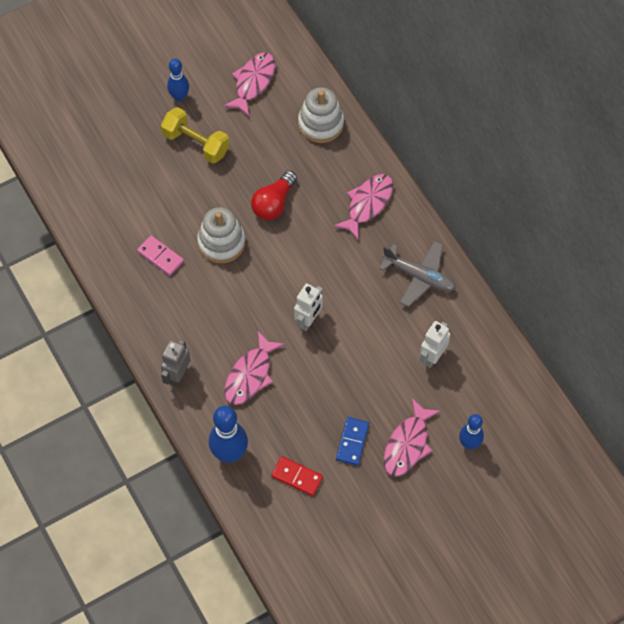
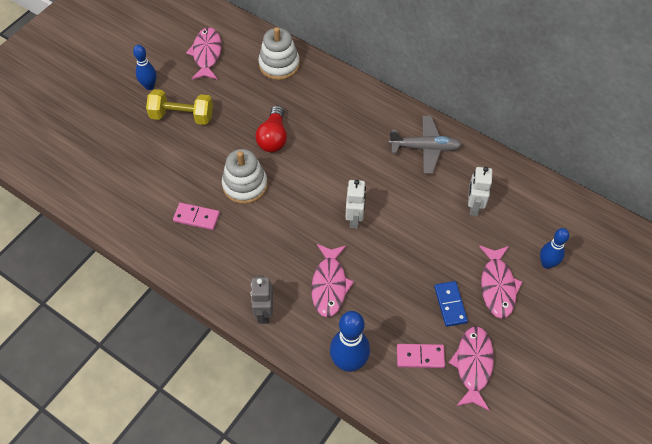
camera: 25 degrees left, 5 degrees down
red domino [271,456,323,496] -> pink domino [397,344,445,368]
pink fish [333,174,393,241] -> pink fish moved to [448,326,494,411]

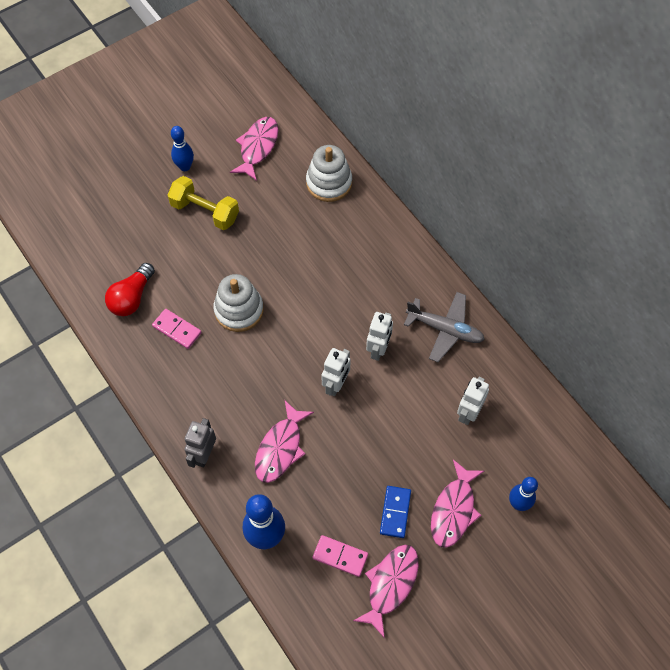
camera: 20 degrees right, 5 degrees up
red light bulb [256,106,287,152] -> red light bulb moved to [105,263,155,316]
none -> white robot [366,312,393,361]

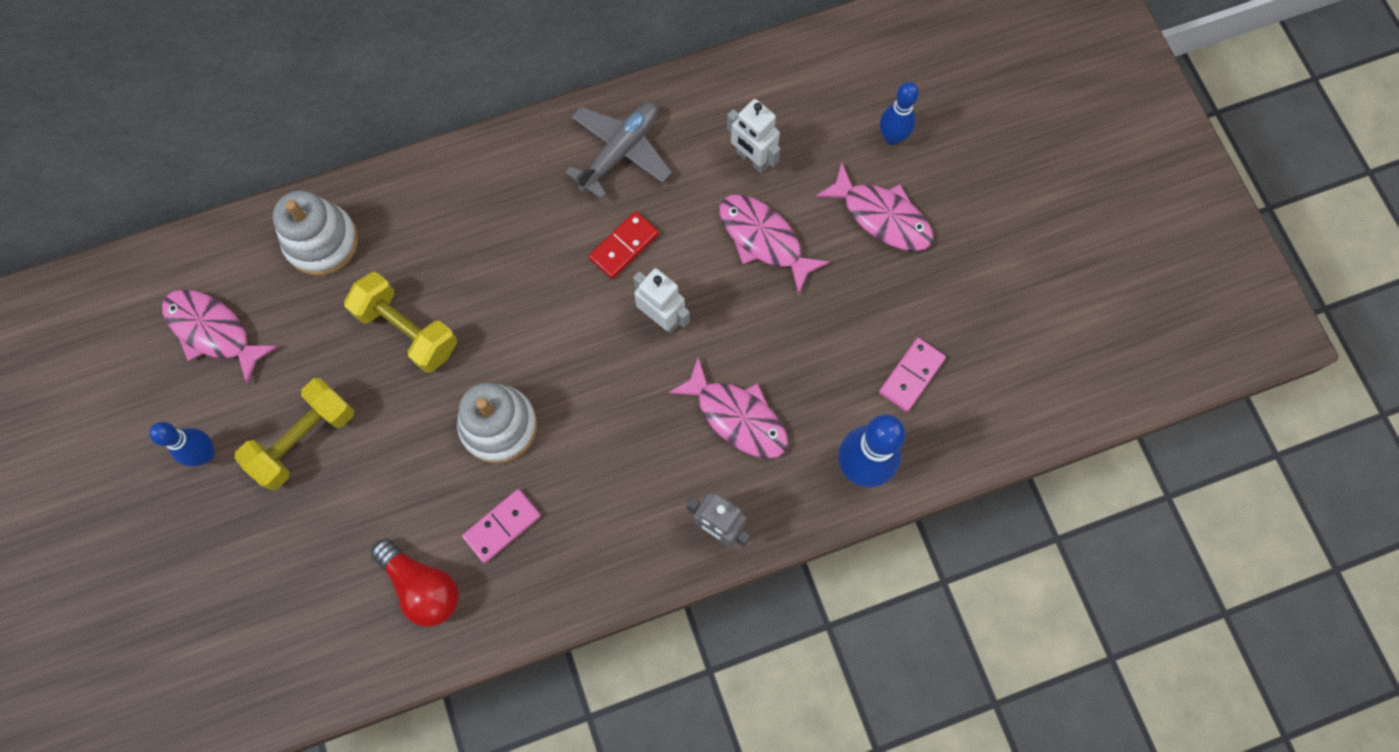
camera: 75 degrees left, 10 degrees up
pink fish [353,545,419,638] -> pink fish moved to [719,194,830,295]
white robot [366,312,393,361] -> red domino [589,211,659,279]
blue domino [380,486,411,538] -> none
none -> yellow dumbbell [344,272,457,373]

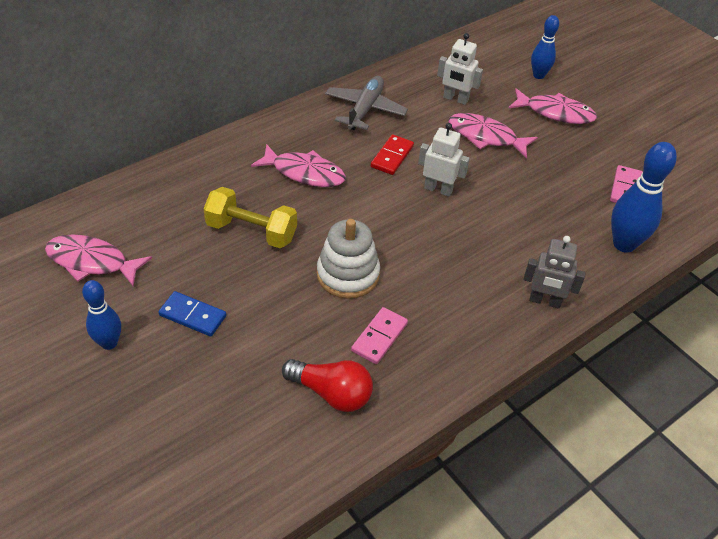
camera: 20 degrees left, 25 degrees down
yellow dumbbell [235,378,354,490] -> blue domino [159,291,226,336]
white stacking toy [273,191,358,276] -> none
pink fish [668,357,788,459] -> pink fish moved to [251,144,346,187]

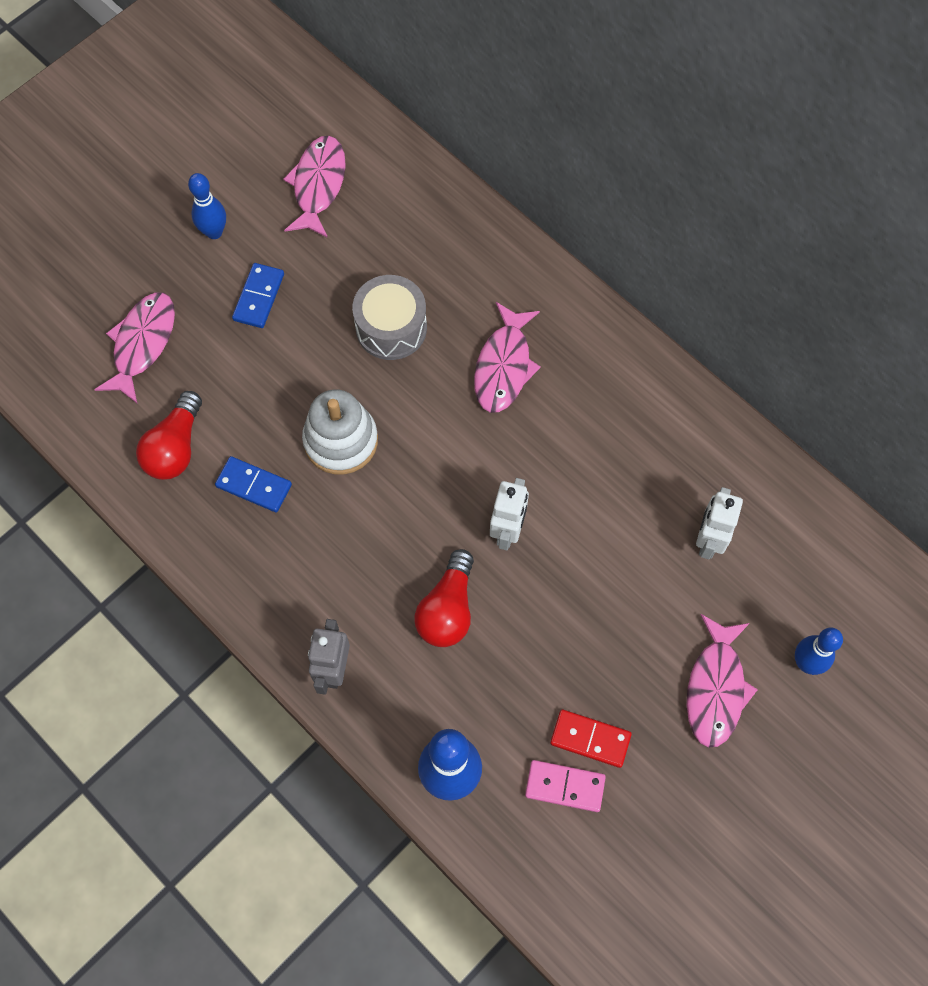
camera: 85 degrees right, 20 degrees up
yellow dumbbell [204,187,297,248] -> grey drum [352,275,427,360]
grey plane [325,76,408,130] -> none
pink domino [351,307,408,364] -> blue domino [215,456,292,512]
red domino [371,134,414,175] -> red domino moved to [550,709,632,768]
pink fish [448,113,538,158] -> pink fish moved to [94,292,175,403]
none -> red light bulb [414,549,474,647]

